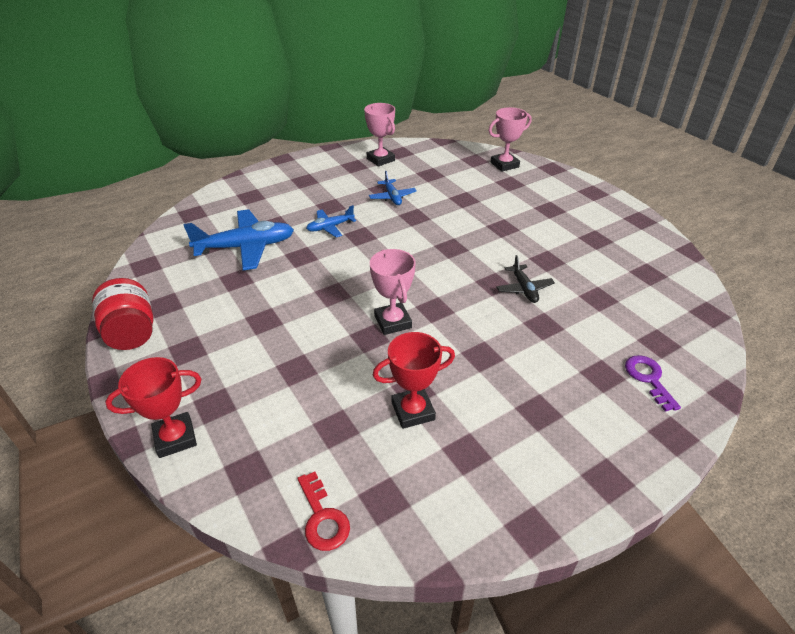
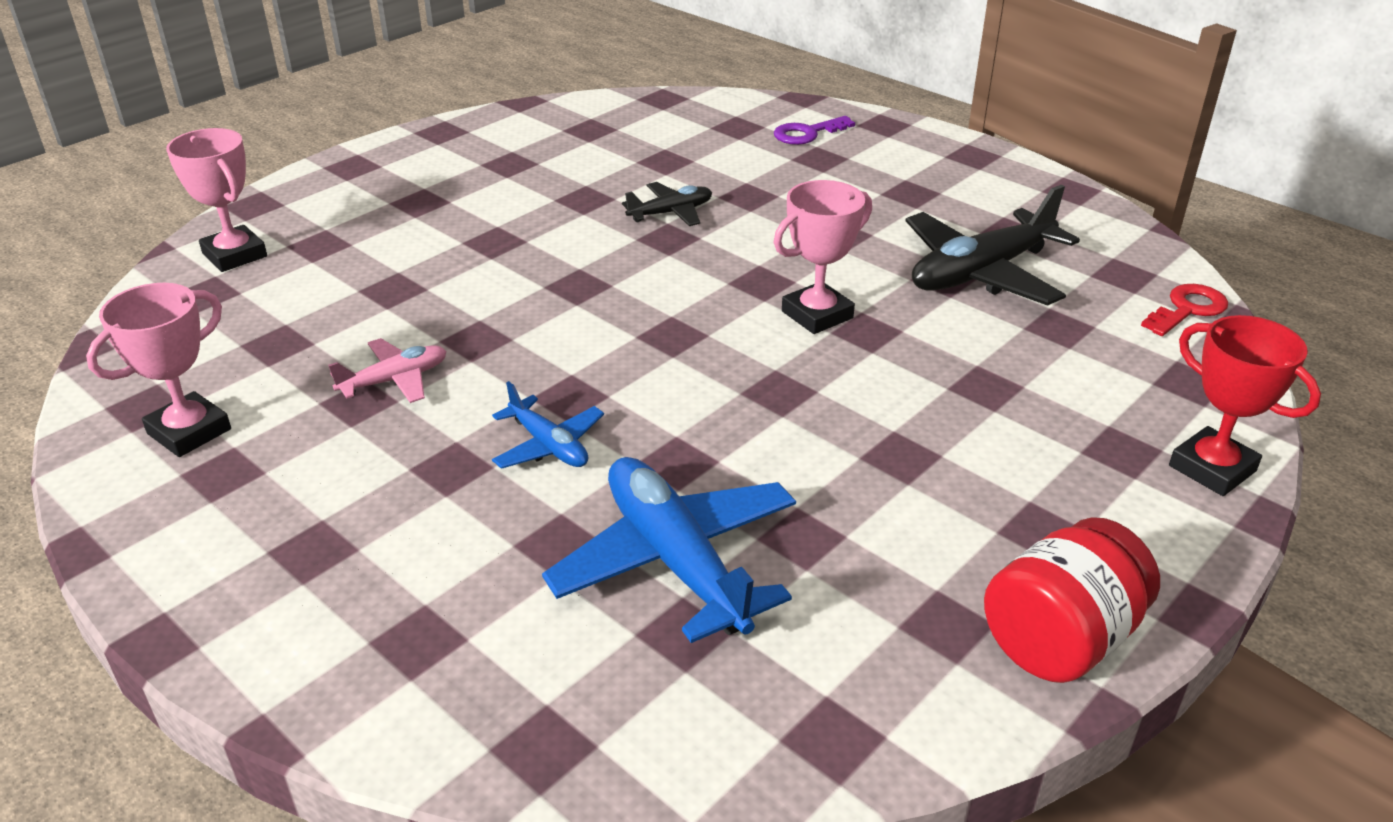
camera: 105 degrees left, 5 degrees down
blue plane [369,171,417,205] -> pink plane [328,338,447,403]
red trophy [373,332,455,429] -> black plane [905,185,1080,306]

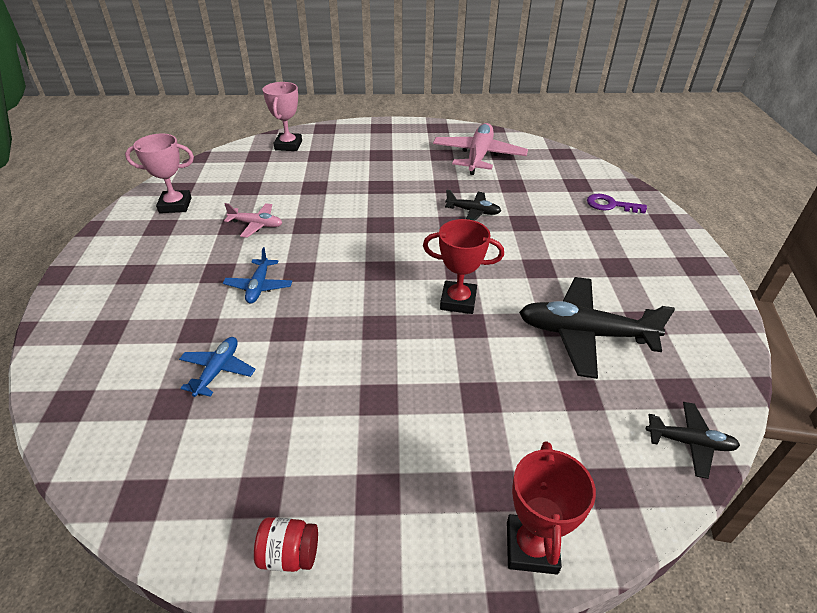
camera: 45 degrees right, 5 degrees up
blue plane [542,457,796,643] -> blue plane [179,337,256,397], size x0.53
pink trophy [774,180,872,334] -> red trophy [423,219,504,314]
red jar [984,517,1160,683] -> red jar [254,517,318,572], size x0.56
red key [1141,284,1228,336] -> black plane [646,402,740,479]
none -> pink plane [433,123,528,175]

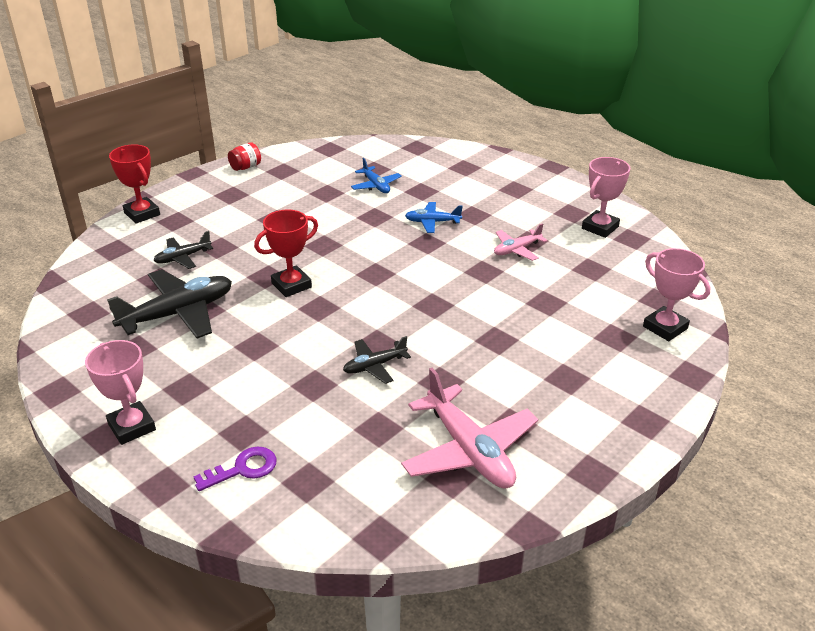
camera: 135 degrees right, 5 degrees down
blue plane [223,247,292,304] -> blue plane turned 45 degrees counterclockwise [405,202,463,233]
black plane [646,402,740,479] -> black plane moved to [153,231,213,269]
none -> pink trophy [85,340,156,445]

